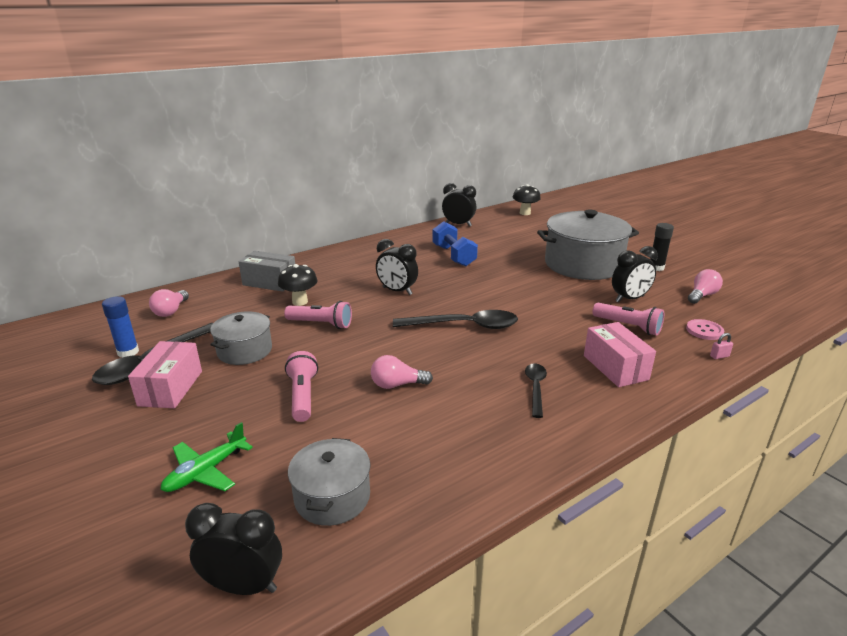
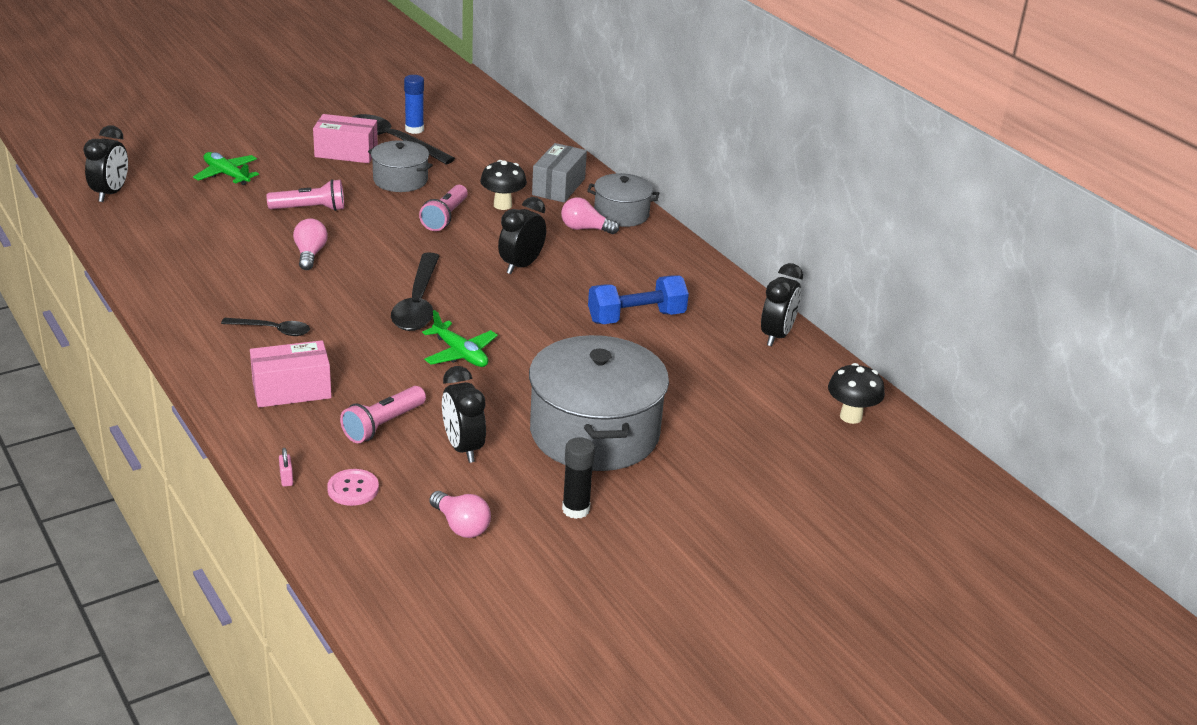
camera: 90 degrees right, 5 degrees up
pink light bulb [149,289,189,317] -> pink light bulb moved to [561,197,619,234]
grey pot [288,438,370,526] -> grey pot moved to [587,173,659,227]
none -> green plane [422,310,498,367]

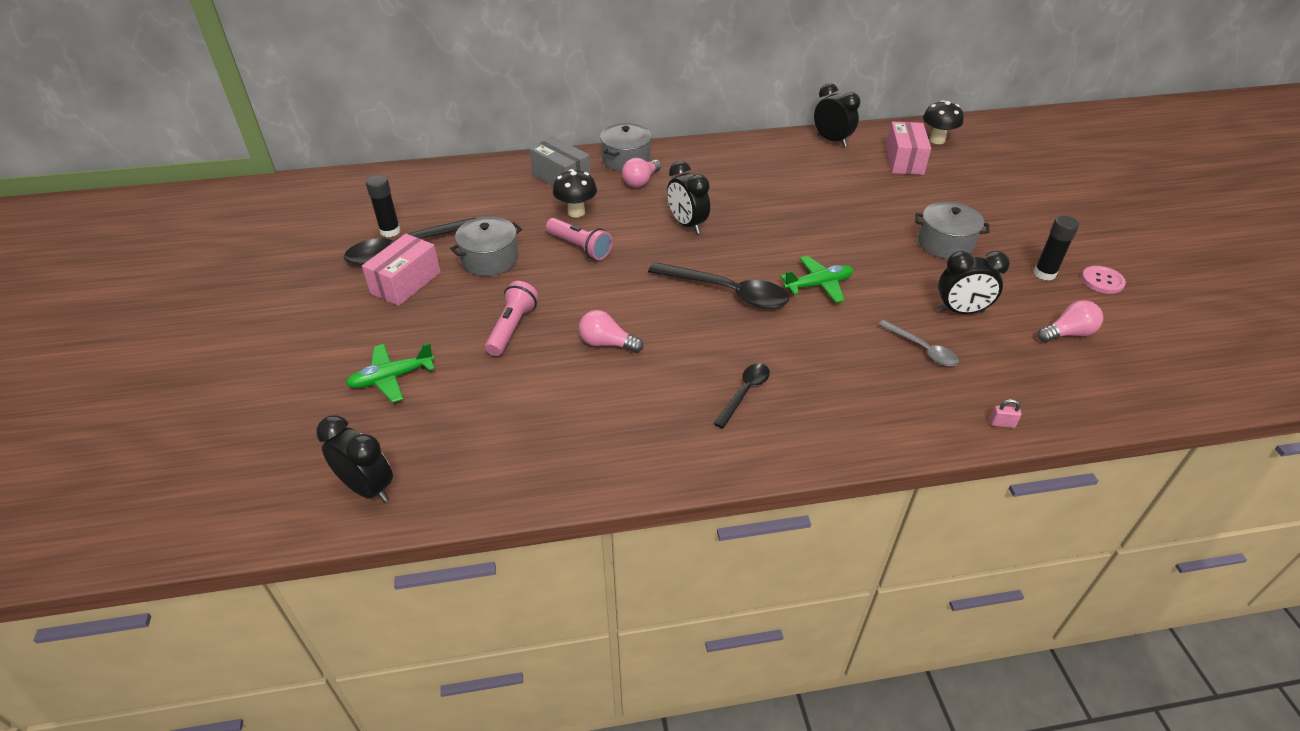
camera: 65 degrees left, 10 degrees up
pink box [250,340,332,408] -> pink box moved to [886,121,931,175]
pink button [327,469,379,506] -> pink button moved to [1081,266,1126,294]
pink flashlight [340,386,426,443] -> grey spoon [878,320,959,366]
blue glue stick [404,75,424,134] -> black glue stick [366,175,401,237]
grey pot [529,335,669,471] -> grey pot [915,202,990,259], size x0.54
blue dumbbell [588,275,689,324] -> none

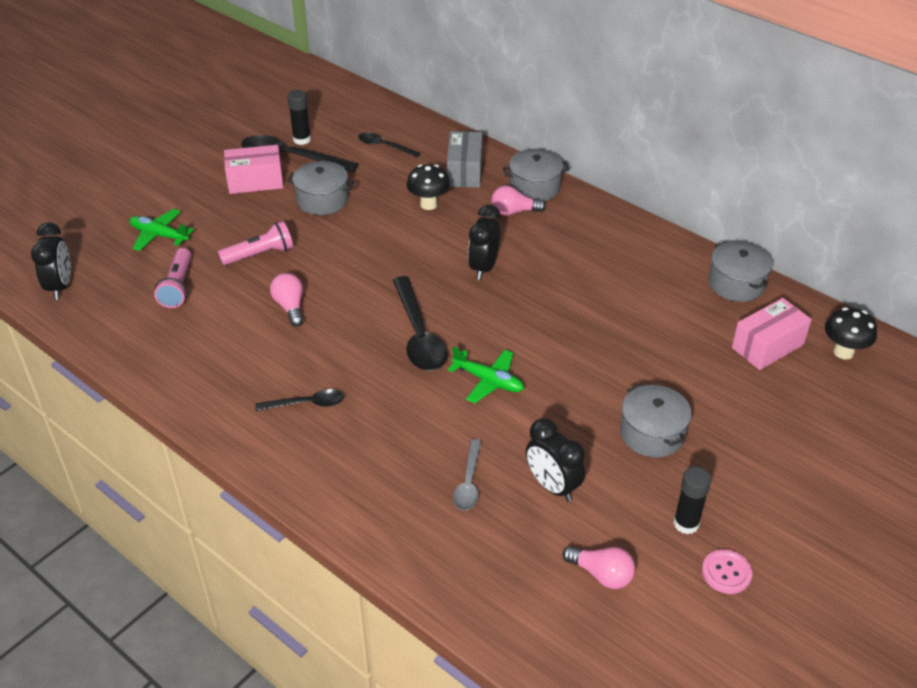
camera: 50 degrees right, 0 degrees up
pink flashlight [546,218,613,260] -> pink flashlight moved to [154,248,192,308]
black clock [814,83,860,147] -> grey pot [708,241,773,302]
pink padlock [990,399,1021,428] -> none
none -> black spoon [358,132,421,157]

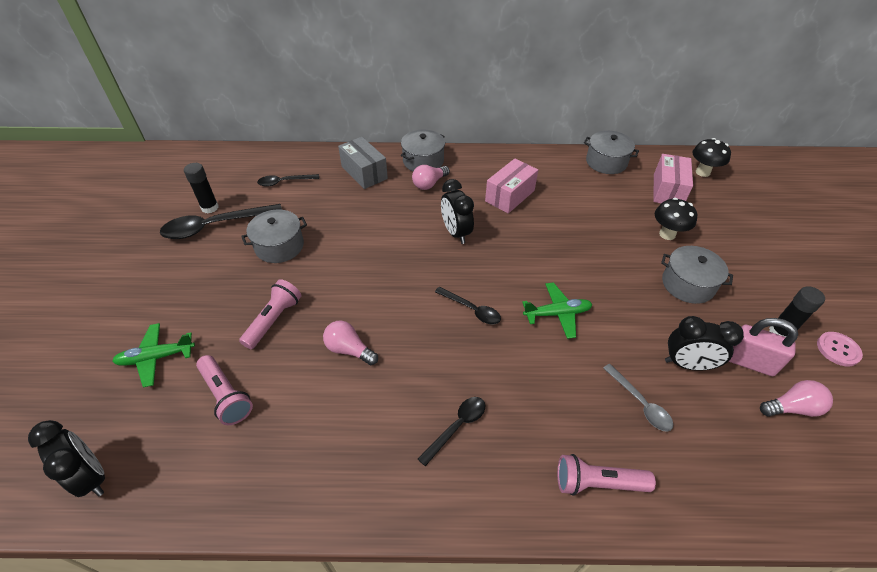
camera: 40 degrees left, 5 degrees up
pink box [224,145,284,194] -> pink box moved to [485,159,538,214]
black spoon [393,276,448,371] -> black spoon [435,287,501,324], size x0.56
black mushroom [407,164,450,210] -> black mushroom moved to [655,198,697,240]
none -> pink flashlight [557,454,656,496]
none -> pink padlock [729,318,798,376]

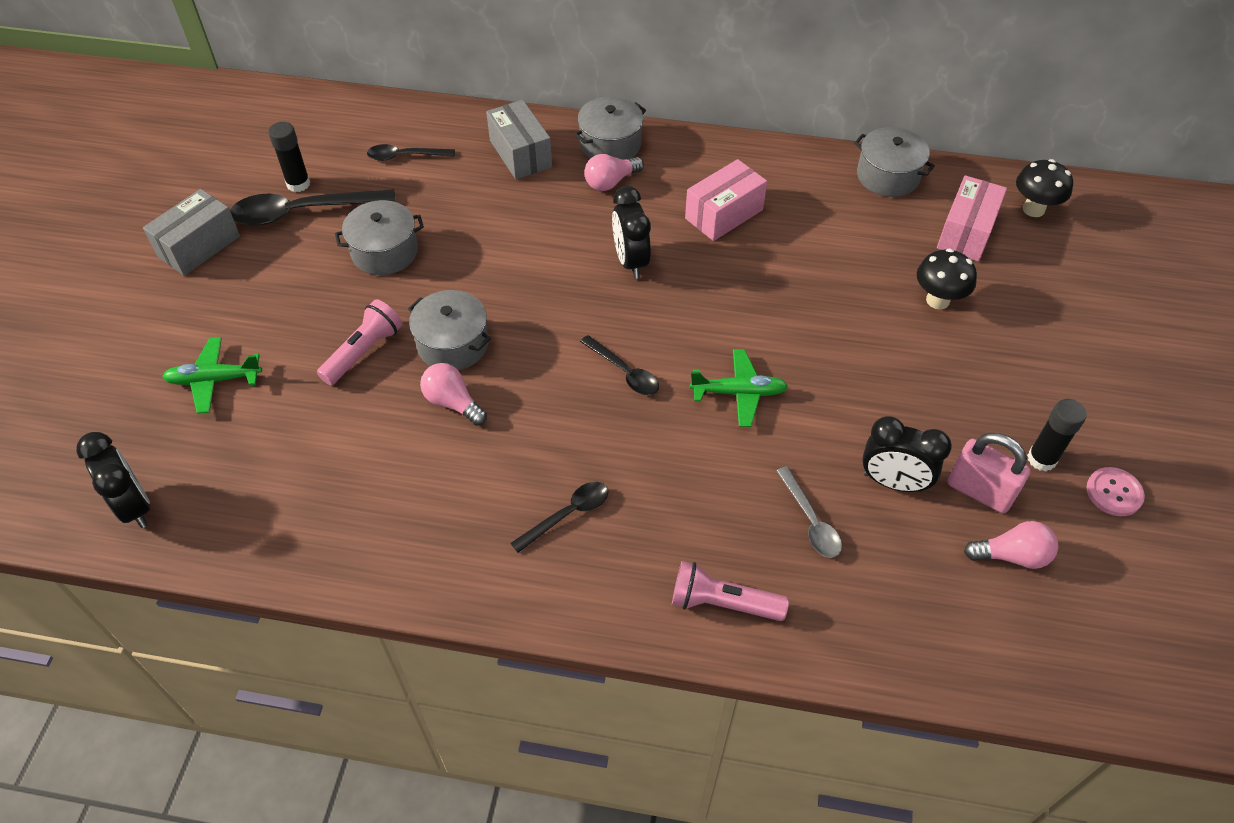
camera: 10 degrees right, 5 degrees up
pink flashlight [196,355,253,425] -> none
grey pot [661,246,733,304] -> grey pot moved to [408,290,491,370]
none -> grey box [143,189,240,276]

